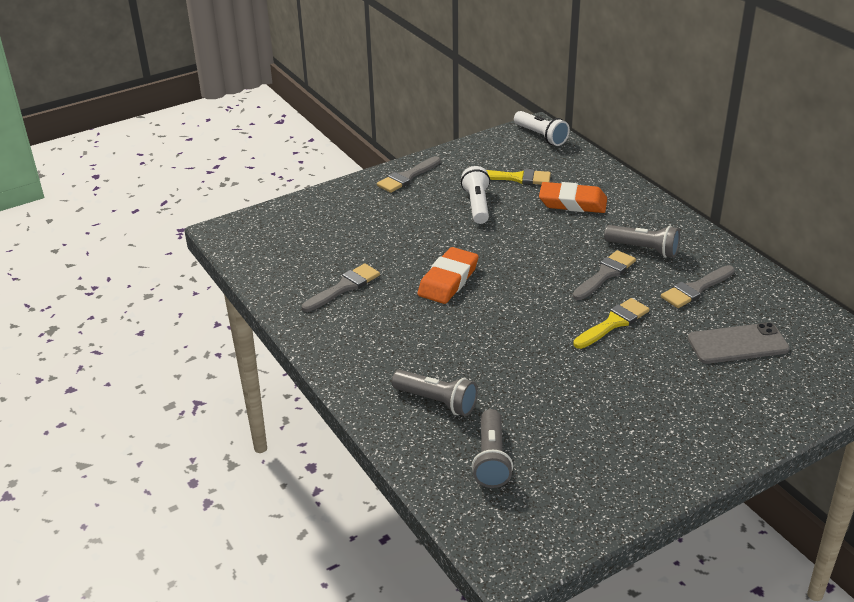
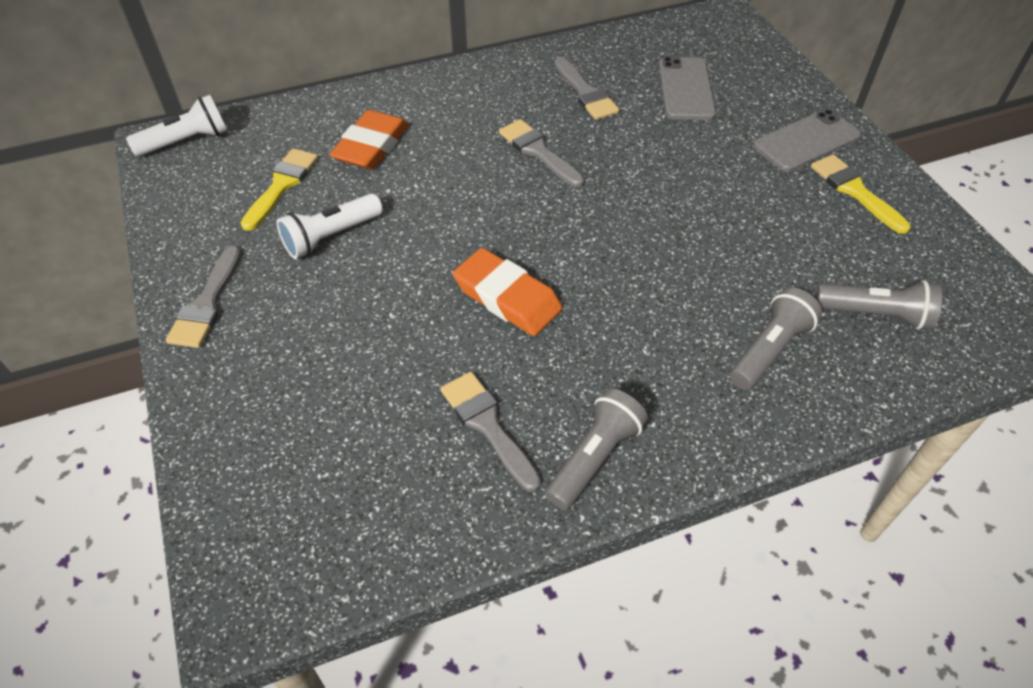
camera: 80 degrees left, 15 degrees up
grey brush [377,156,441,193] -> grey brush turned 45 degrees clockwise [166,246,241,348]
white flashlight [461,166,490,224] -> white flashlight turned 45 degrees counterclockwise [277,194,383,259]
yellow brush [573,298,650,349] -> yellow brush moved to [811,154,911,234]
grey flashlight [604,225,680,258] -> grey flashlight moved to [545,389,648,510]
none -> grey phone [753,109,861,172]

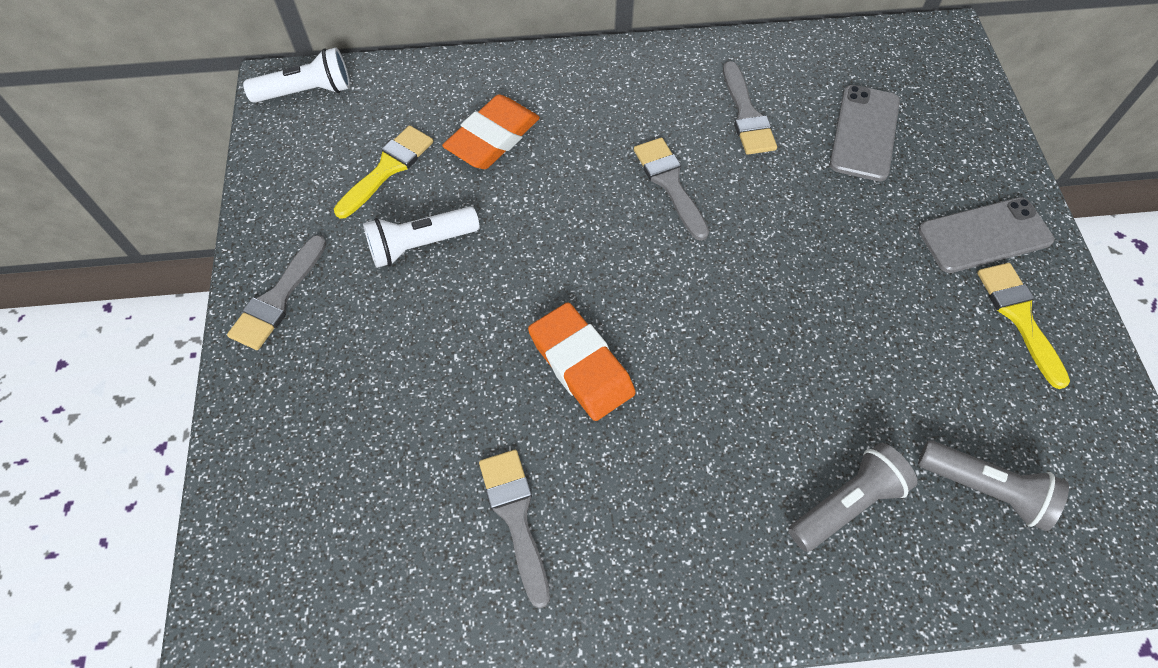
camera: 15 degrees right, 10 degrees up
grey flashlight [545,389,648,510] -> none

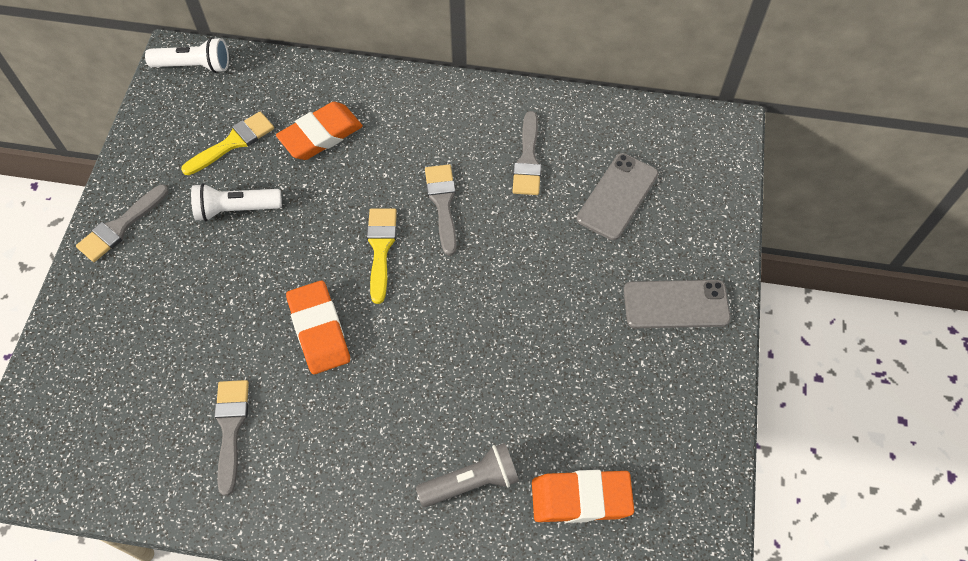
camera: 15 degrees right, 0 degrees up
grey flashlight [918,440,1069,531] -> orange eraser [532,470,634,523]
yellow brush [977,263,1070,389] -> yellow brush moved to [367,209,397,304]

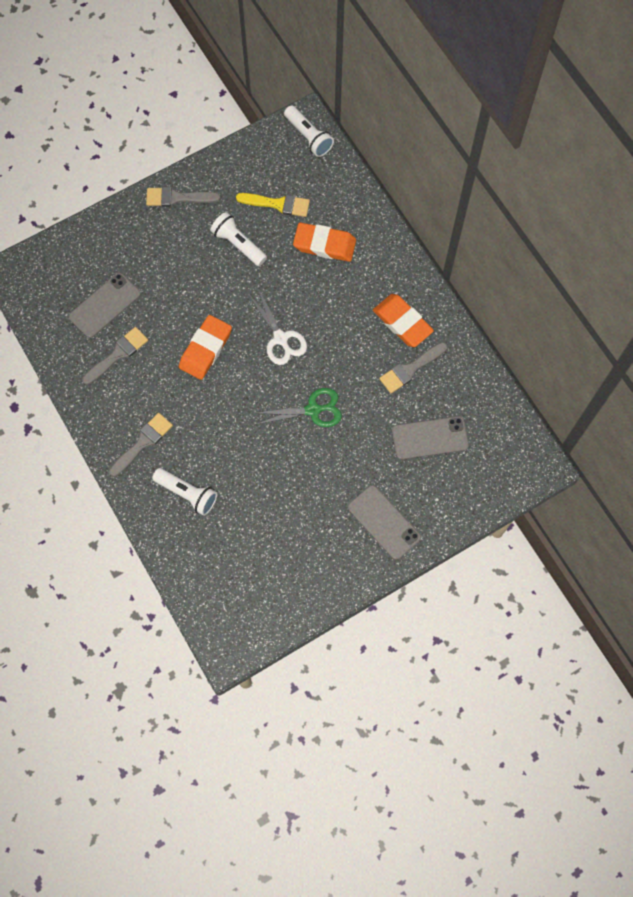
camera: 50 degrees right, 10 degrees up
yellow brush [367,209,397,304] -> white scissors [249,289,307,365]
grey flashlight [416,443,519,507] -> white flashlight [152,468,217,516]
grey brush [425,164,456,256] -> grey brush moved to [109,413,173,477]
orange eraser [532,470,634,523] -> orange eraser moved to [373,294,434,347]
none -> grey phone [69,273,141,338]
none -> green scissors [253,388,342,427]

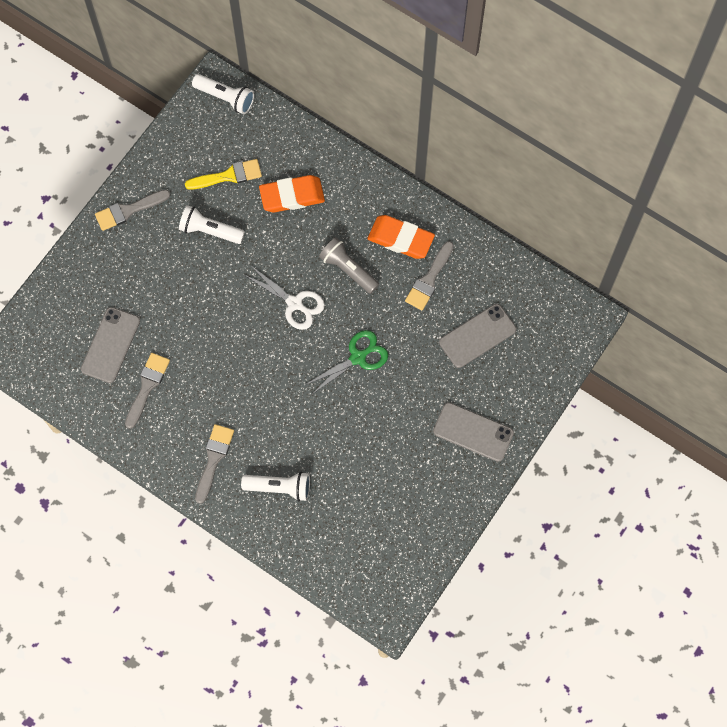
camera: 25 degrees left, 0 degrees up
orange eraser [179,315,232,380] -> none
none -> grey flashlight [319,237,379,294]

